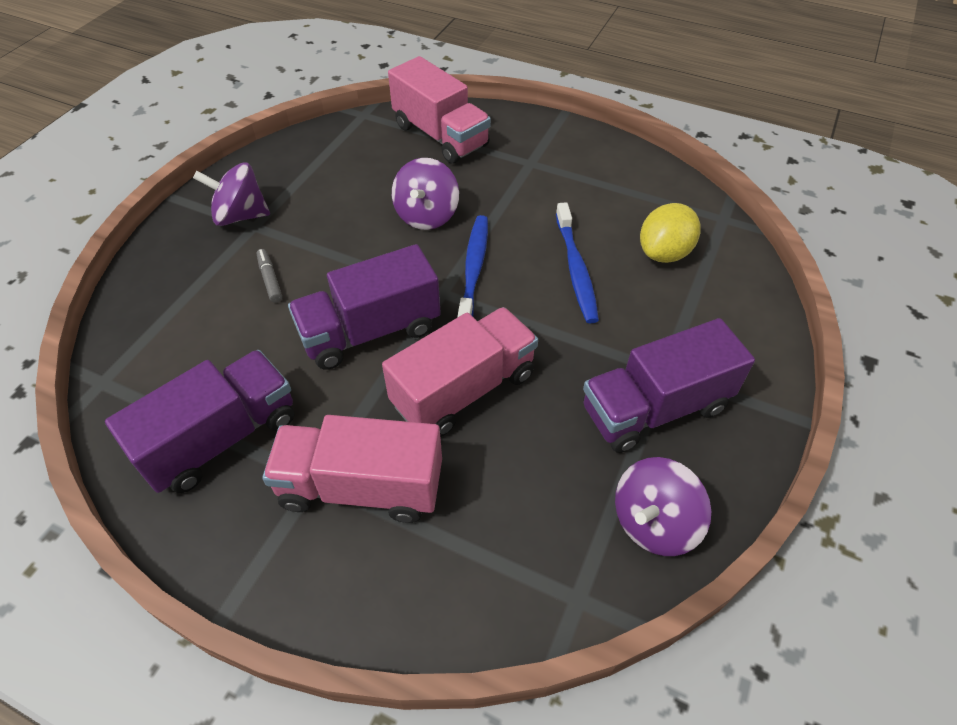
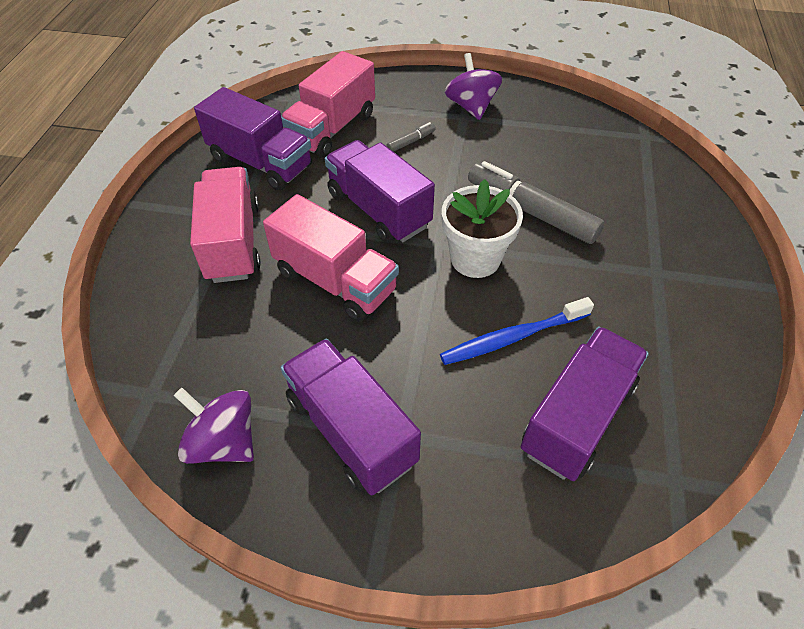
camera: 75 degrees right, 0 degrees up
pink truck [388,56,491,164] -> pink truck moved to [281,51,375,157]
purple spinning top [392,158,459,230] -> grey marker [468,161,604,244]
blue toothbrush [457,215,488,318] -> white flower pot [442,179,523,278]
yellow lemon [640,203,701,263] -> purple truck [521,327,649,481]

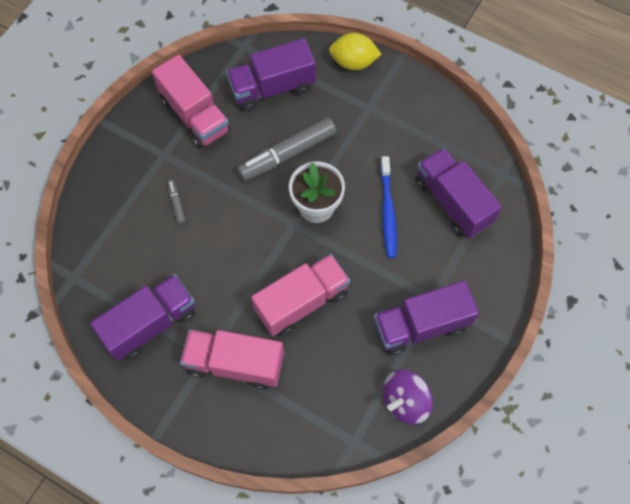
camera: 70 degrees left, 15 degrees up
pink truck [281,51,375,157] -> pink truck moved to [152,55,230,148]
purple truck [325,140,435,243] -> purple truck moved to [226,38,316,111]
purple spinning top [445,53,502,120] -> none
none -> yellow lemon [329,33,381,70]

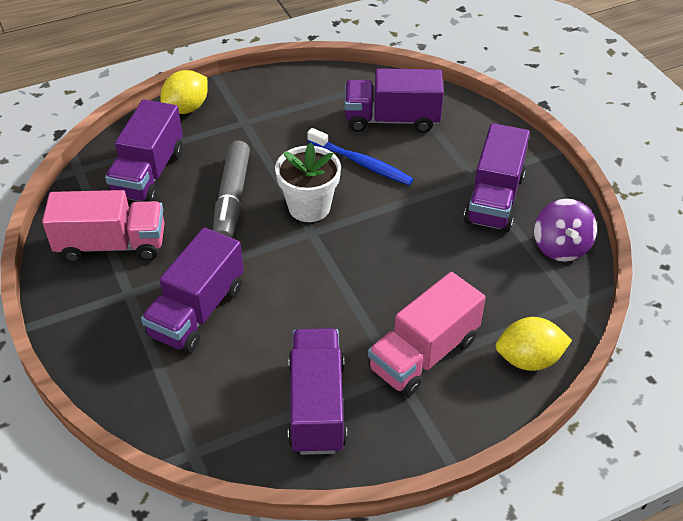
camera: 55 degrees left, 20 degrees down
grey marker [167,180,186,224] -> purple truck [141,228,244,353]
pink truck [251,254,350,336] -> none
none -> yellow lemon [496,317,572,371]

